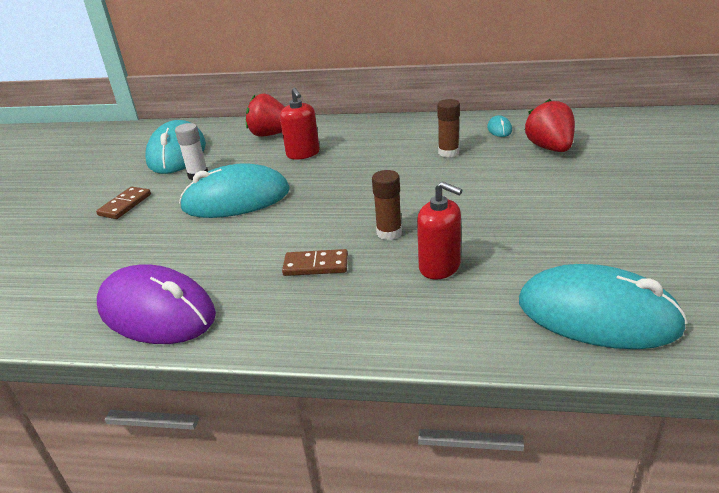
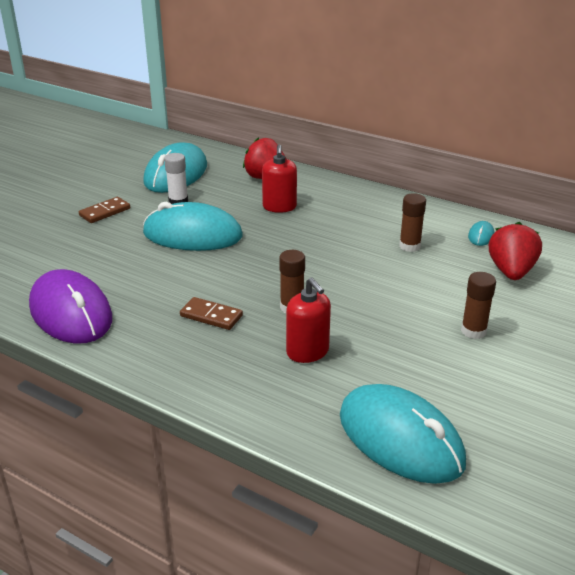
camera: 20 degrees right, 0 degrees up
none -> brown glue stick [461,272,496,339]

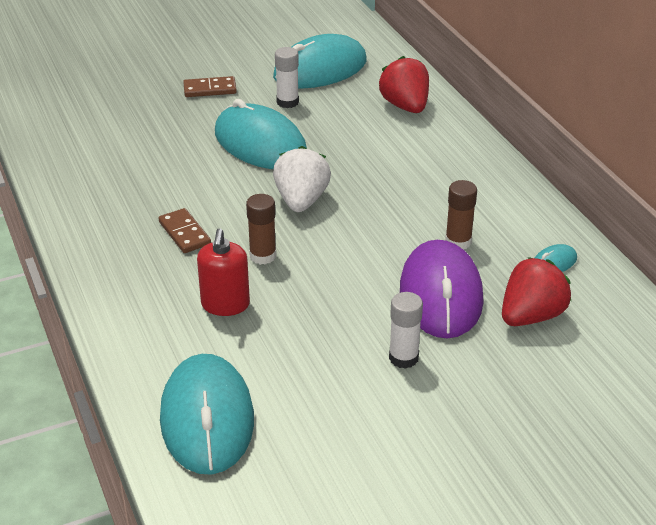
camera: 35 degrees right, 5 degrees up
purple mouse [29,269,112,343] -> purple mouse moved to [400,240,484,339]
red soap dispenser [262,145,297,213] -> none
brown glue stick [461,272,496,339] -> white glue stick [389,292,423,369]
none -> white strawberry [273,146,331,212]

